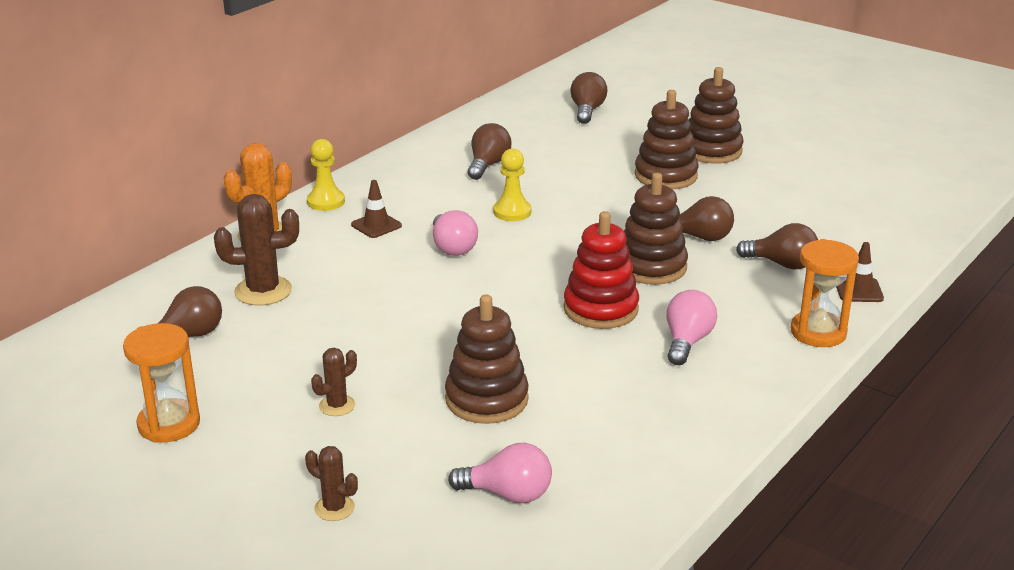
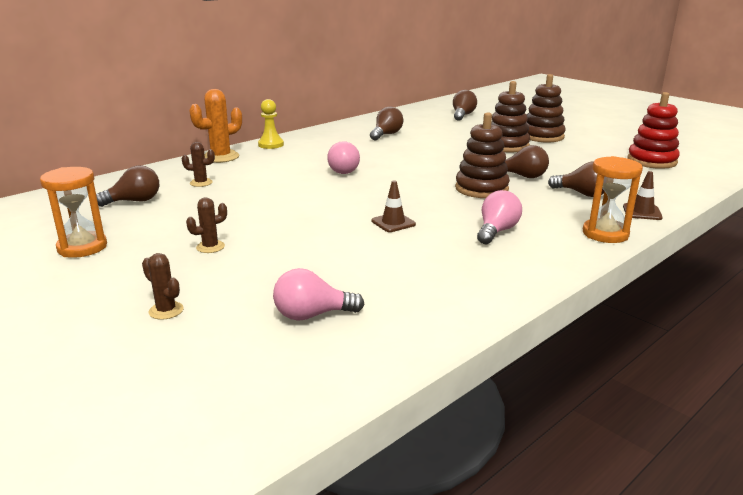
camera: 10 degrees right, 5 degrees down
brown cactus [214,194,299,306] -> brown cactus [182,142,215,187], size x0.56
brown traffic cone [351,180,402,238] -> brown traffic cone moved to [371,181,416,232]
brown stacking toy [445,295,529,424] -> none
pink light bulb [448,443,552,503] -> pink light bulb turned 150 degrees clockwise [273,268,364,321]
yellow pawn [493,148,531,221] -> none
red stacking toy [563,211,639,329] -> red stacking toy moved to [628,92,680,169]

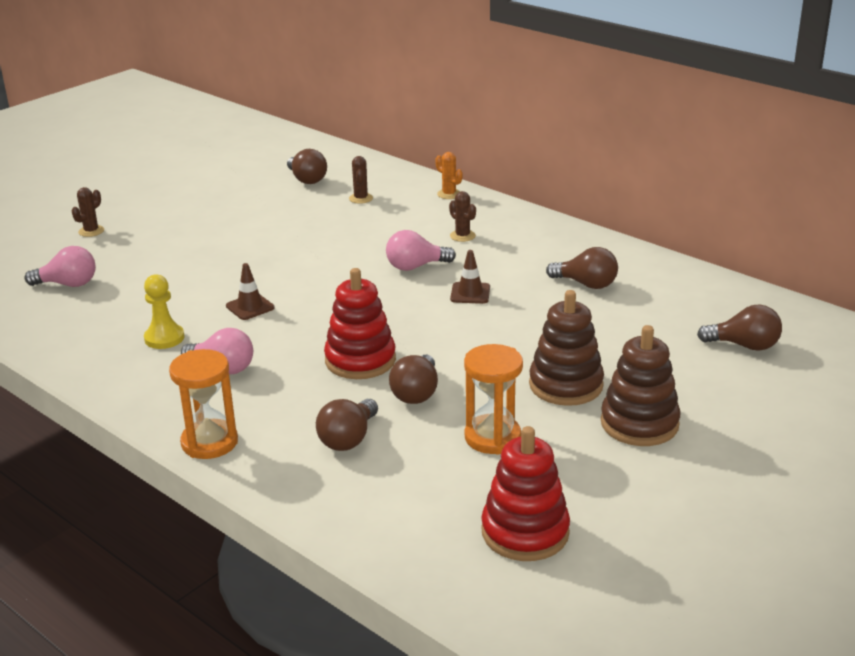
camera: 85 degrees right, 5 degrees up
orange hourglass [40,167,107,258] -> orange hourglass moved to [464,344,523,455]
brown cactus [186,197,227,253] -> brown cactus moved to [449,191,476,242]
orange cactus [189,89,242,163] -> orange cactus [435,152,463,199], size x0.56
yellow pawn [258,99,284,149] -> yellow pawn moved to [144,274,184,349]
pink light bulb [273,268,364,321] -> pink light bulb turned 105 degrees clockwise [25,246,96,287]
brown stacking toy [455,112,510,198] -> red stacking toy [324,268,396,379]
brown traffic cone [623,171,663,220] -> brown traffic cone moved to [450,250,490,304]

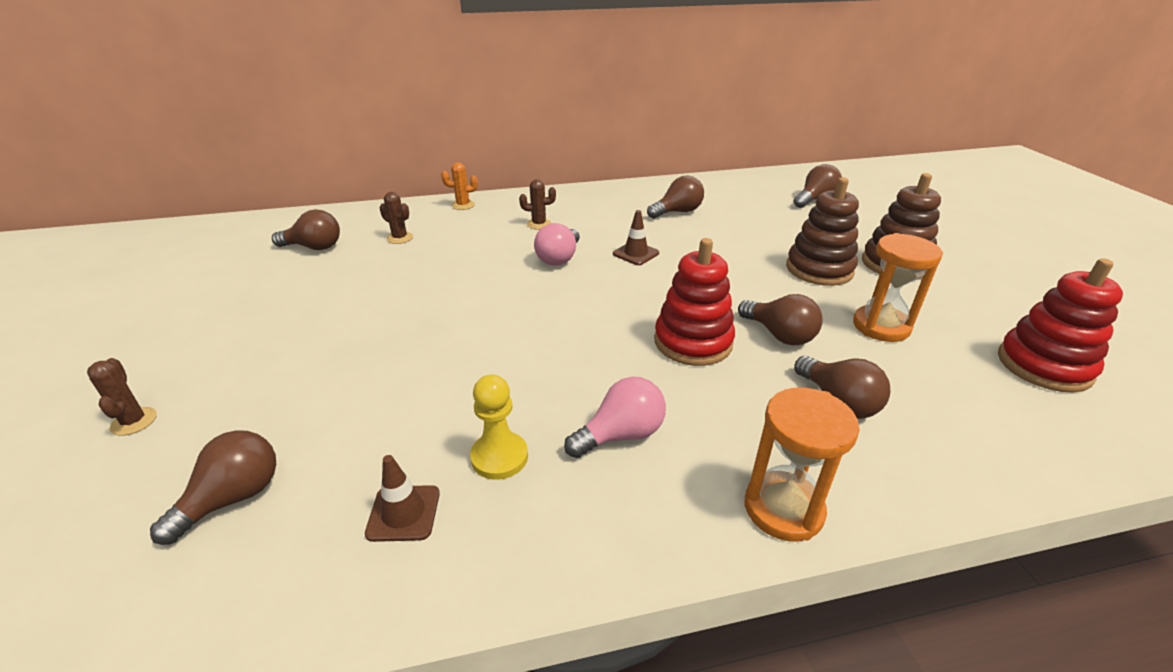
camera: 55 degrees left, 5 degrees up
pink light bulb [25,246,96,287] -> brown light bulb [150,430,276,545]
brown traffic cone [226,263,275,320] -> brown traffic cone moved to [365,455,440,542]

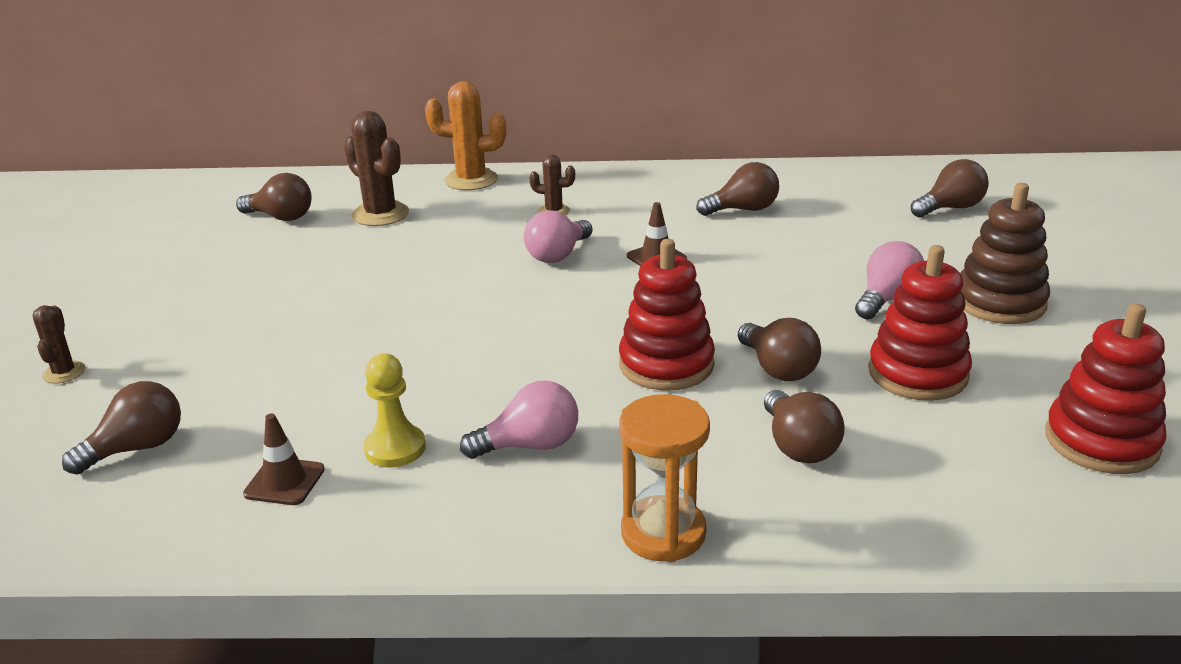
camera: 15 degrees right, 5 degrees down
brown cactus [380,192,413,244] -> brown cactus [344,111,409,226], size x1.80
orange cactus [441,162,478,210] -> orange cactus [425,81,506,190], size x1.80
brown stacking toy [786,177,859,286] -> pink light bulb [855,241,924,320]
orange hourglass [853,233,943,342] -> red stacking toy [868,245,972,401]

